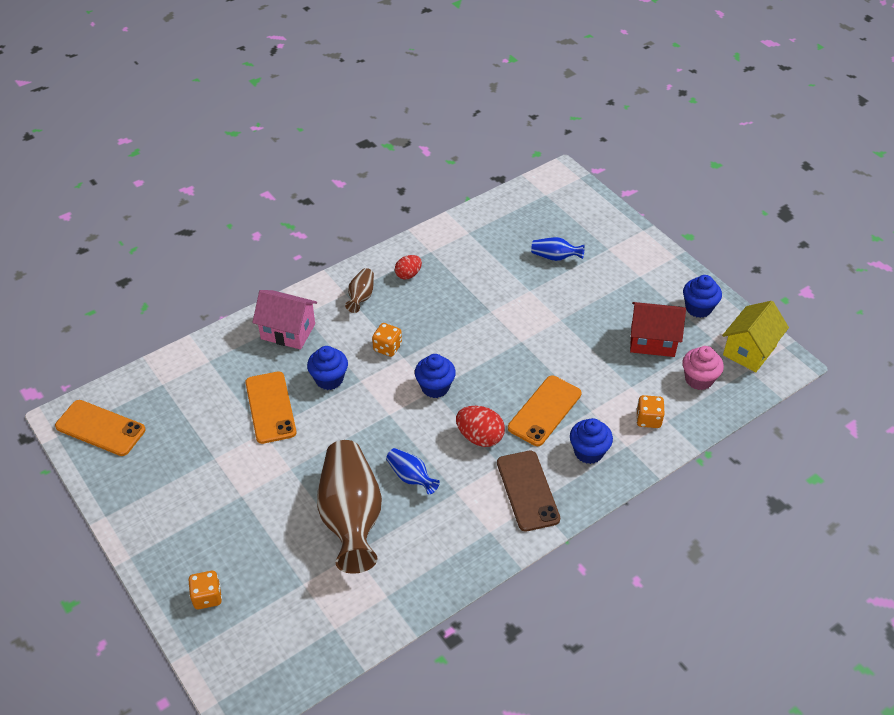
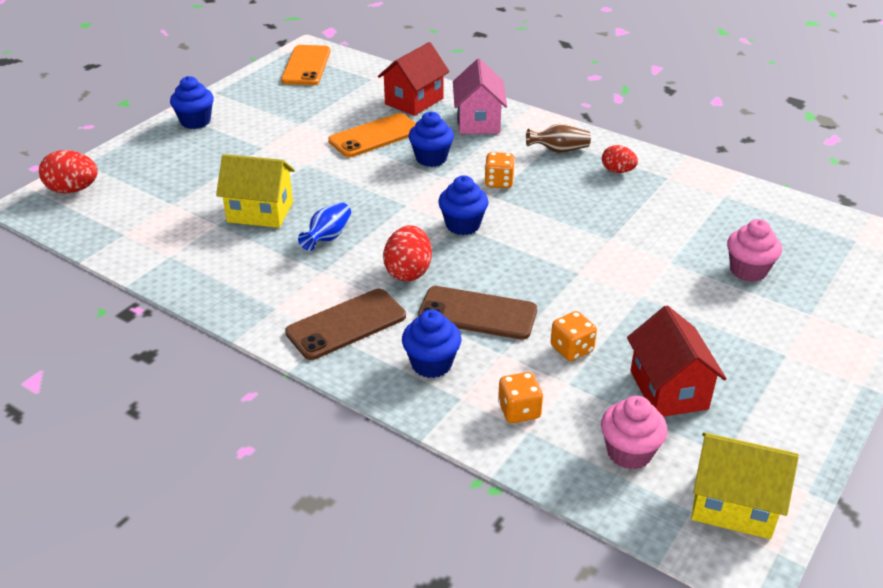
camera: 70 degrees right, 10 degrees down
orange dice [189,571,222,609] -> orange dice moved to [551,311,597,361]
brown vase [317,440,382,574] -> yellow house [216,154,295,228]
orange phone [508,376,582,446] -> brown phone [418,286,537,340]
blue vase [531,237,585,261] -> pink cupcake [727,219,782,282]
blue cupcake [683,275,722,318] -> blue cupcake moved to [170,76,214,129]
none -> red egg [39,150,98,194]
none -> red house [378,42,450,116]

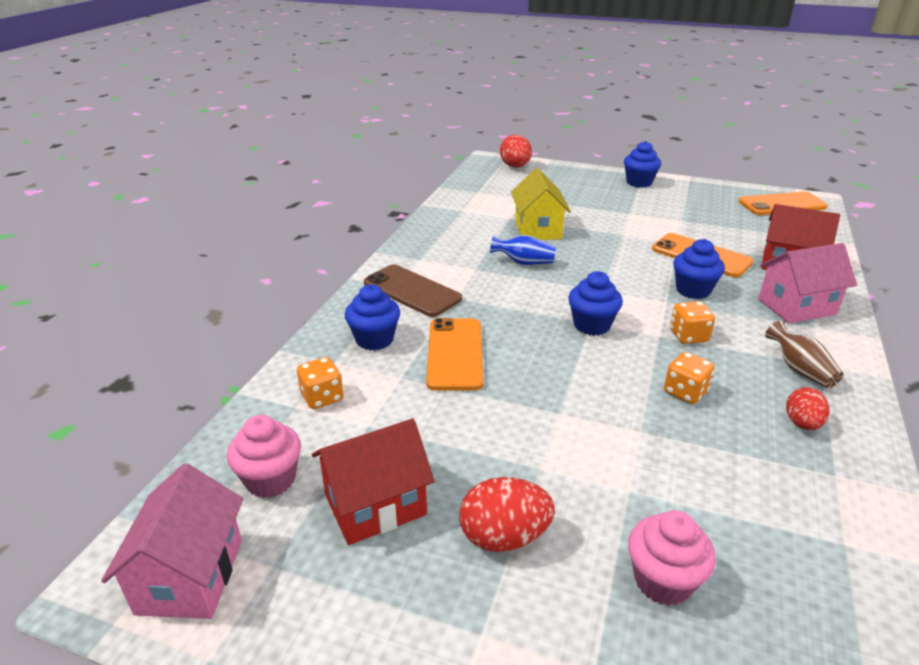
camera: 75 degrees right, 5 degrees down
red egg [383,225,432,281] -> red egg moved to [460,477,555,552]
brown phone [418,286,537,340] -> orange phone [426,318,484,391]
orange dice [551,311,597,361] -> orange dice moved to [664,352,715,404]
yellow house [691,432,799,539] -> pink house [101,463,243,619]

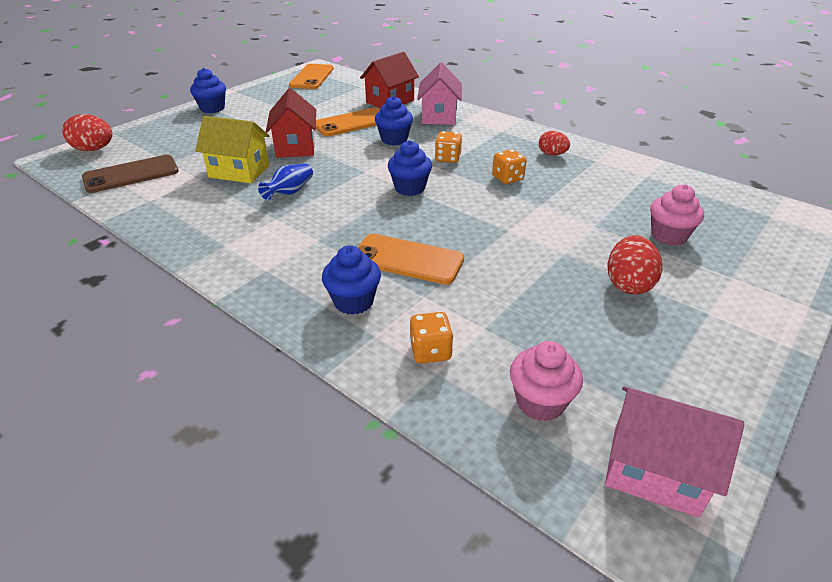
camera: 70 degrees left, 5 degrees up
red house [312,419,435,545] -> red house moved to [266,88,316,158]
brown phone [364,264,462,317] -> brown phone moved to [82,155,179,193]
brown vase [765,321,843,388] -> none

